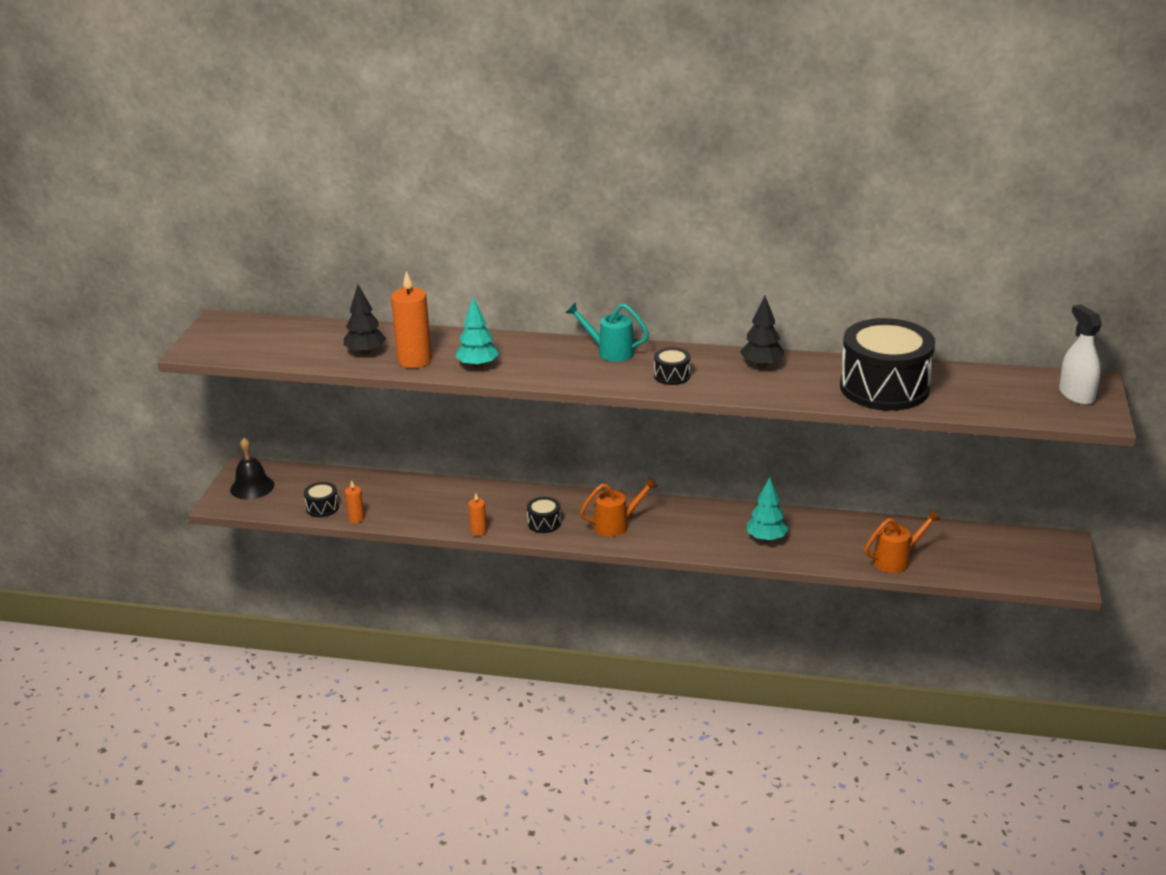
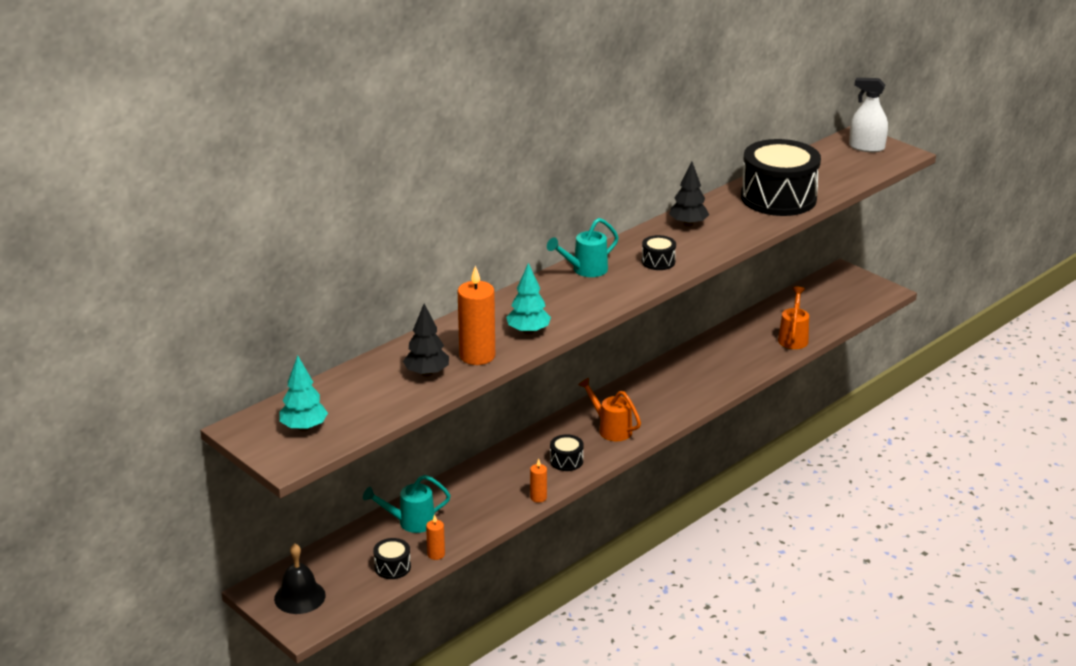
camera: 55 degrees left, 0 degrees up
orange watering can [580,477,658,537] -> orange watering can turned 60 degrees counterclockwise [578,378,641,441]
turquoise tree [747,477,788,542] -> turquoise tree moved to [279,355,328,431]
none -> turquoise watering can [363,475,451,533]

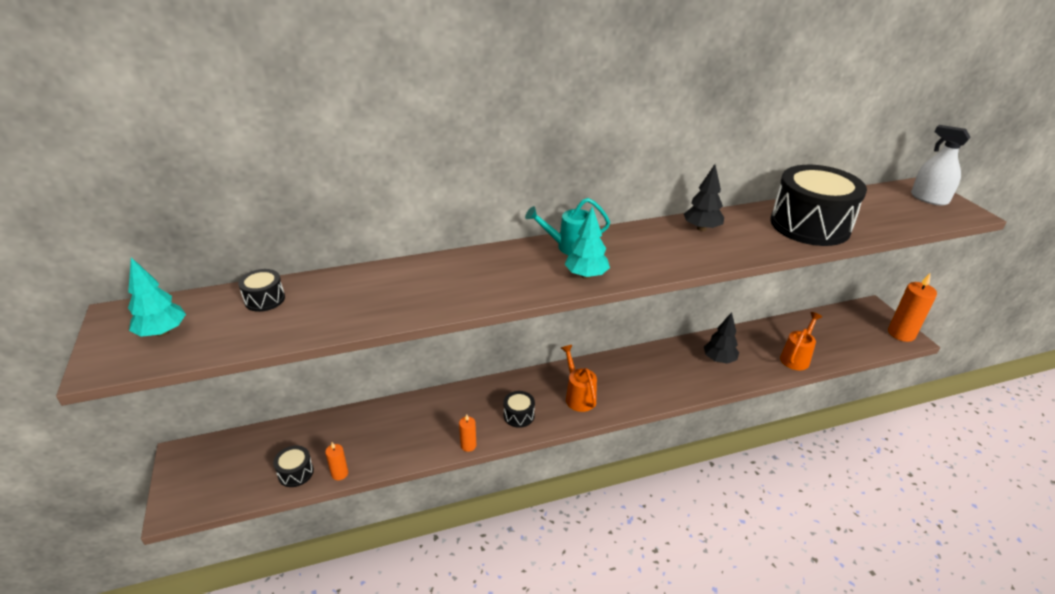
camera: 25 degrees right, 5 degrees up
black bell [274,543,326,614] -> none
turquoise watering can [363,475,451,533] -> none
black tree [403,304,449,377] -> black tree moved to [704,312,739,364]
orange candle [458,265,495,365] -> orange candle moved to [888,273,937,342]
turquoise tree [506,263,551,335] -> turquoise tree moved to [565,206,610,279]
black drum [642,235,676,270] -> black drum moved to [238,269,285,312]

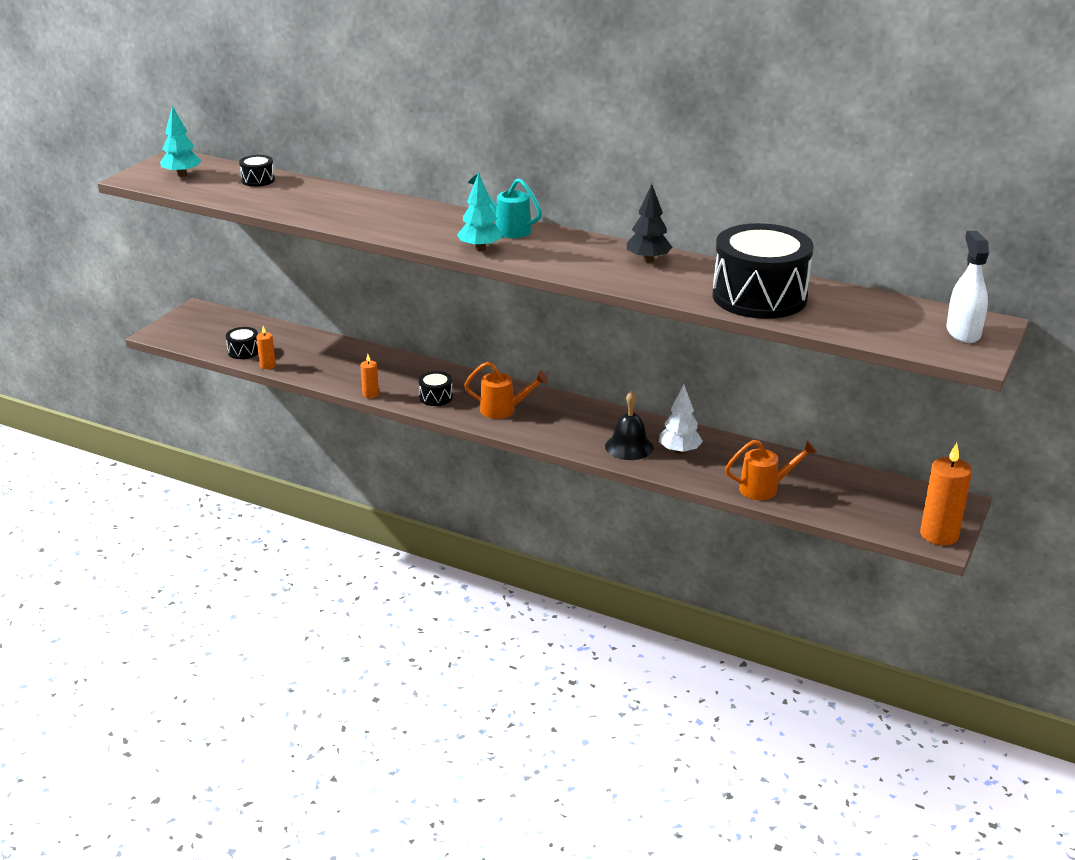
camera: 45 degrees right, 5 degrees down
orange watering can [561,345,597,412] -> orange watering can turned 75 degrees clockwise [464,361,548,419]
black tree [704,312,739,364] -> white tree [659,385,703,454]
none -> black bell [605,391,654,460]

